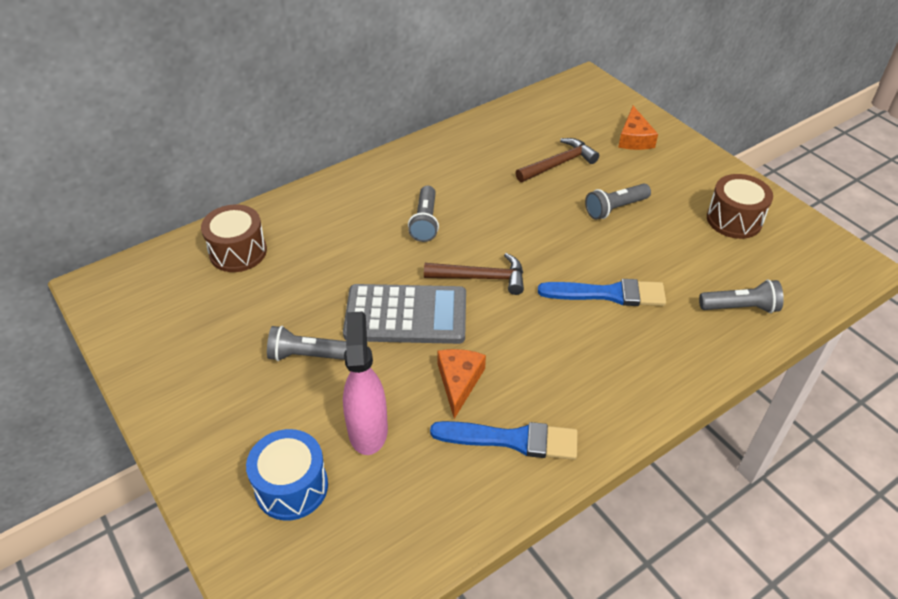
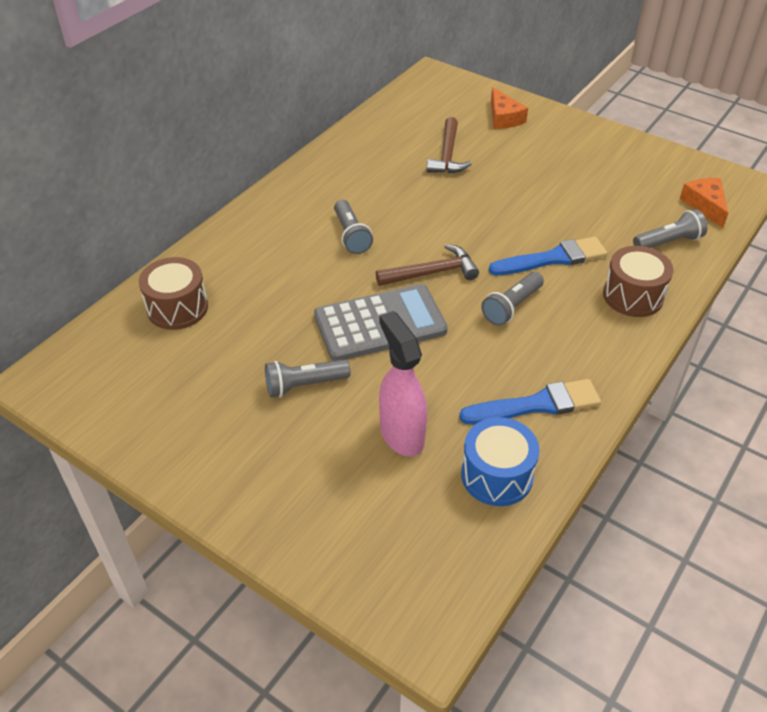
camera: 20 degrees left, 0 degrees up
blue drum [246,429,328,520] -> blue drum moved to [461,417,540,506]
orange cheese [437,349,486,419] -> orange cheese moved to [680,178,729,228]
brown hammer [515,138,599,182] -> brown hammer turned 150 degrees clockwise [427,117,472,173]
grey flashlight [585,184,651,220] -> grey flashlight moved to [481,272,544,326]
brown drum [707,174,773,239] -> brown drum moved to [603,246,673,317]

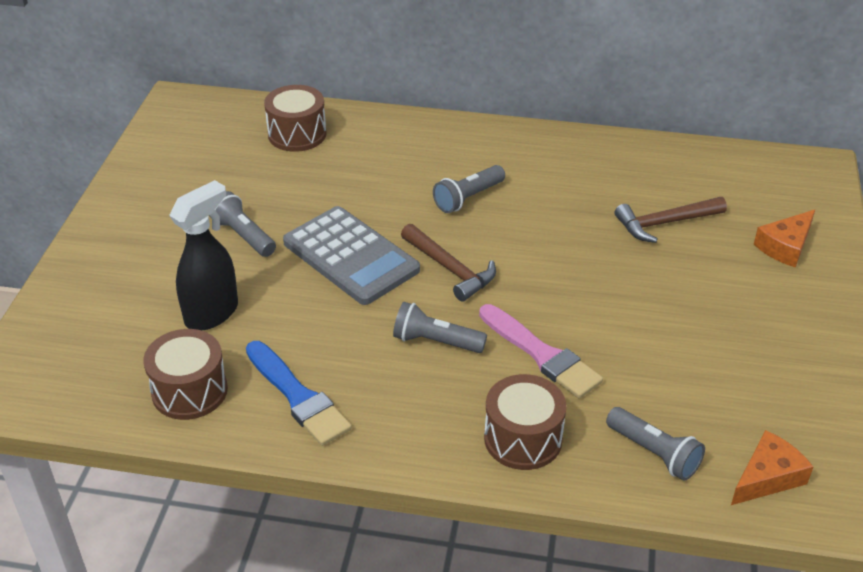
camera: 65 degrees right, 5 degrees down
pink spray bottle [379,311,427,457] -> black spray bottle [169,180,238,331]
blue drum [461,417,540,506] -> brown drum [143,329,228,420]
blue brush [489,237,607,275] -> pink brush [479,304,603,398]

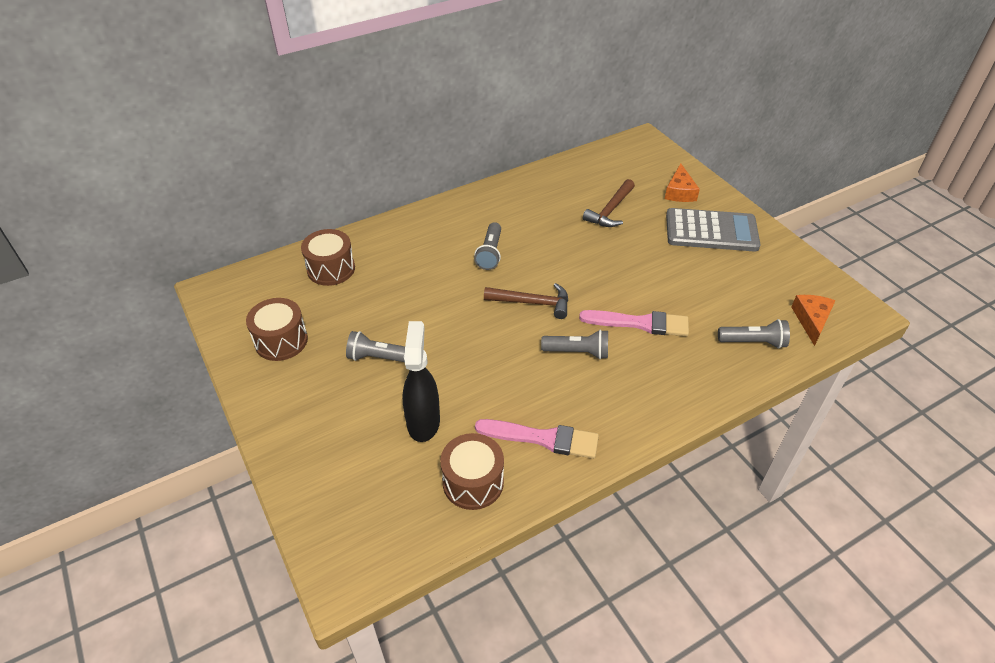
camera: 40 degrees left, 5 degrees up
blue brush [246,341,352,446] -> pink brush [475,419,599,459]
grey calculator [283,206,420,305] -> grey calculator moved to [666,208,761,252]
grey flashlight [393,302,487,353] -> grey flashlight turned 150 degrees counterclockwise [541,330,608,359]
brown drum [484,374,566,470] -> brown drum moved to [246,298,308,361]

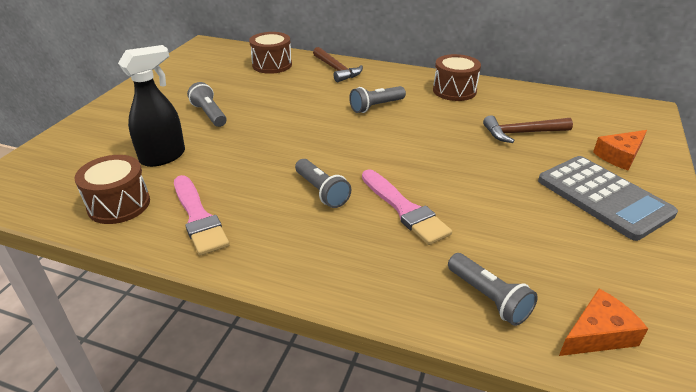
camera: 50 degrees right, 10 degrees down
brown drum [246,298,308,361] -> brown drum moved to [433,54,481,101]
brown hammer [484,283,568,319] -> brown hammer moved to [313,47,363,82]

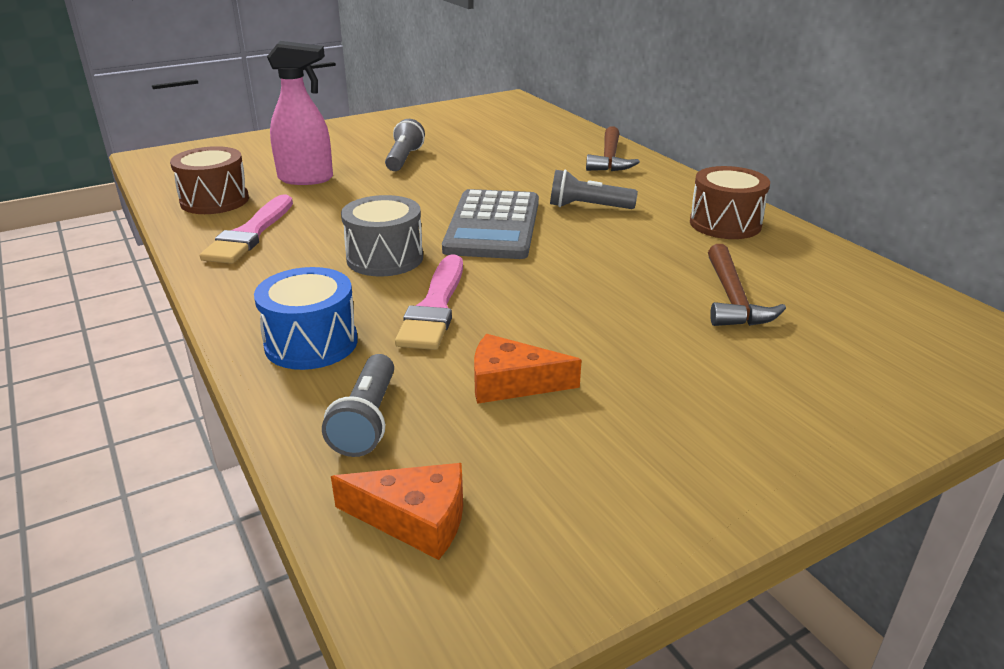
camera: 40 degrees right, 5 degrees down
black spray bottle [118,45,185,167] -> pink spray bottle [267,41,333,185]
brown drum [249,32,292,74] -> none
grey flashlight [295,159,351,208] -> grey drum [341,195,423,276]
brown hammer [483,115,573,143] -> brown hammer turned 120 degrees counterclockwise [708,244,786,326]
grey calculator [538,156,678,241] -> grey calculator moved to [442,189,539,259]
orange cheese [593,130,647,170] -> orange cheese moved to [474,334,582,404]
none -> blue drum [254,267,358,370]

